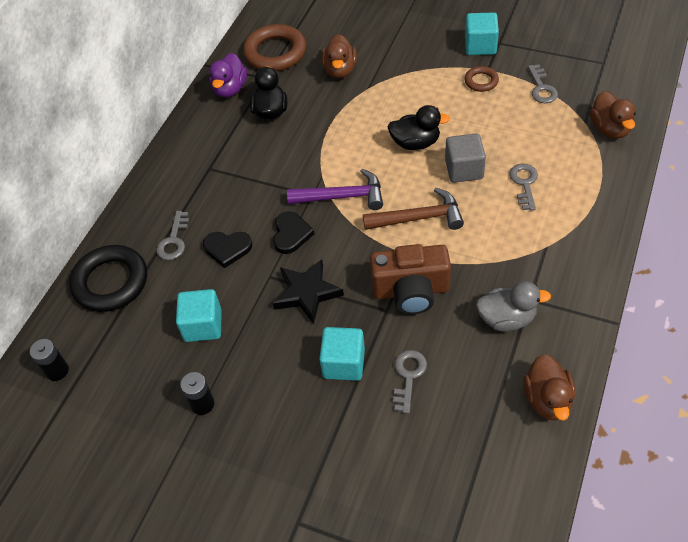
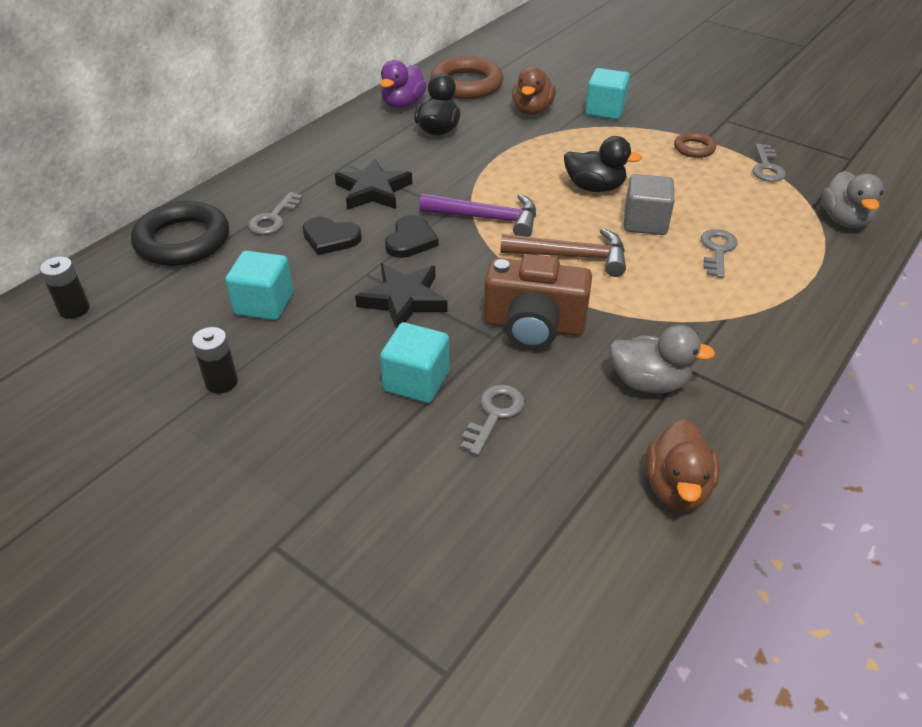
camera: 10 degrees right, 10 degrees down
turquoise cube [465,13,499,55] -> turquoise cube moved to [585,68,630,120]
brown duck [590,91,636,139] -> grey duck [821,171,884,228]
none -> black star [335,158,412,210]

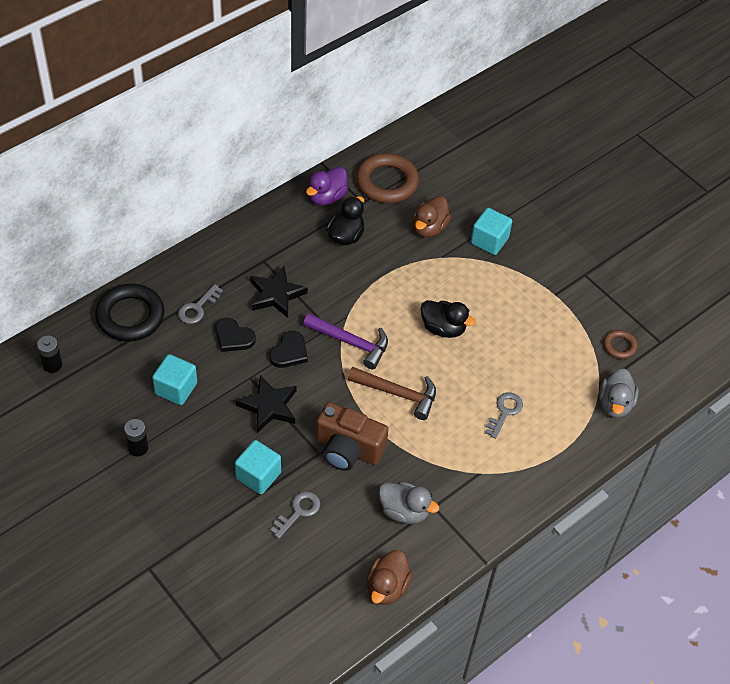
camera: 10 degrees right, 10 degrees up
grey cube [624,174,674,235] -> none
brown ring [674,132,716,158] -> brown ring moved to [603,330,638,359]
grey key [752,144,786,182] -> none

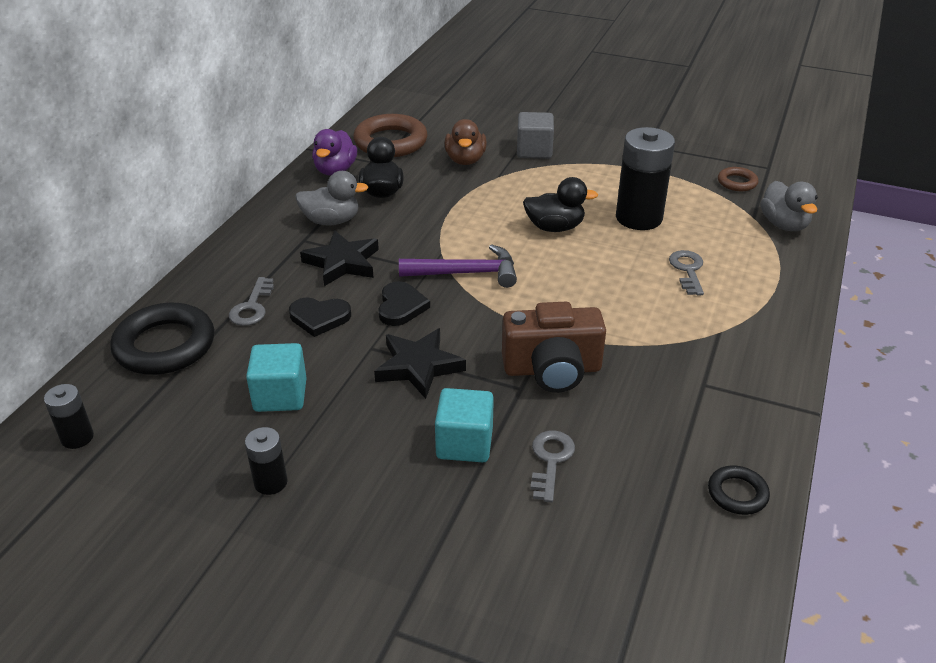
camera: 25 degrees left, 15 degrees down
brown hammer [348,367,436,420] -> none
brown duck [367,550,412,605] -> black ring [708,465,770,515]
grey duck [378,481,439,524] -> grey duck moved to [295,171,369,225]
turquoise cube [471,208,512,255] -> grey cube [517,112,554,159]
none -> black battery [616,127,675,230]

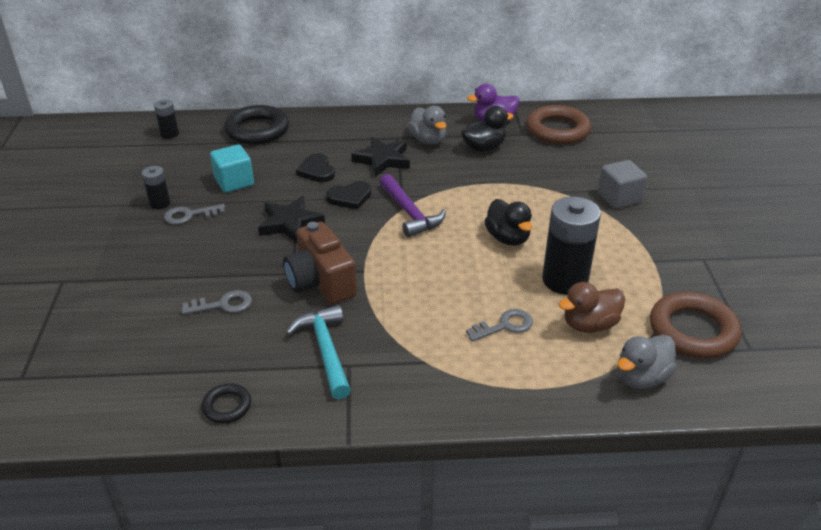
camera: 65 degrees right, 0 degrees up
grey key [229,277,274,326] -> grey key moved to [164,204,225,225]
turquoise cube [435,388,494,462] -> none
brown duck [445,119,487,165] -> brown duck moved to [559,282,625,333]
brown ring [718,167,758,191] -> brown ring [650,292,742,359], size x1.99
none -> turquoise hammer [286,305,351,399]

